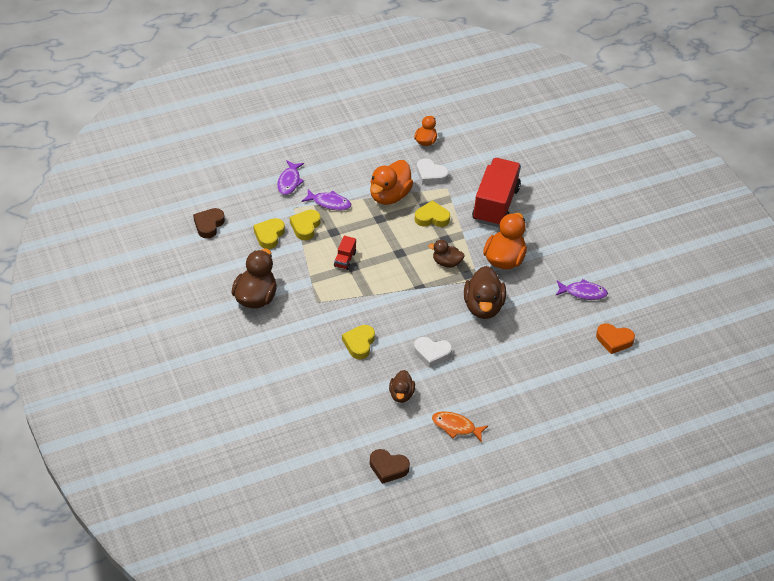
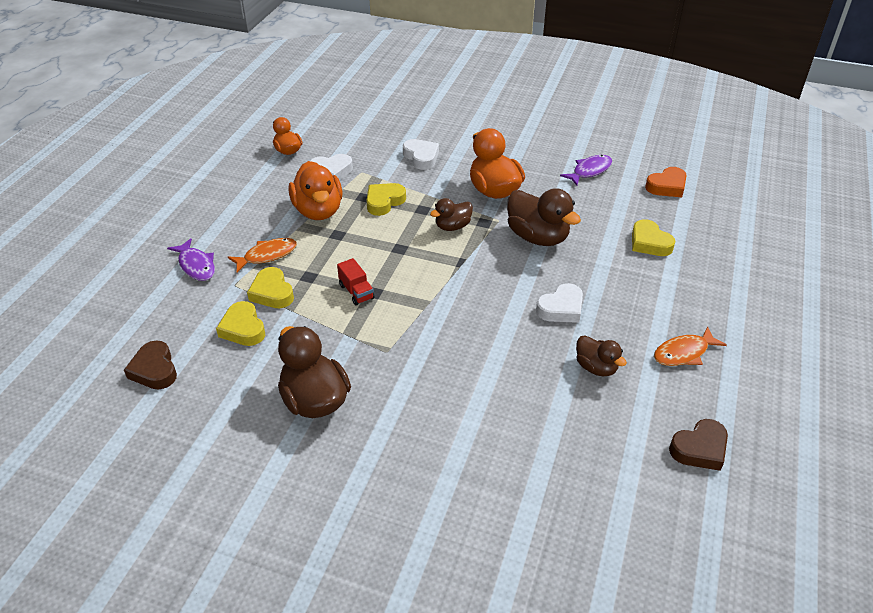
camera: 45 degrees left, 5 degrees down
purple fish [301,189,351,211] -> orange fish [228,238,297,273]
yellow heart [342,325,375,359] -> yellow heart moved to [632,219,675,256]
red truck [472,158,521,227] -> white heart [403,139,439,170]

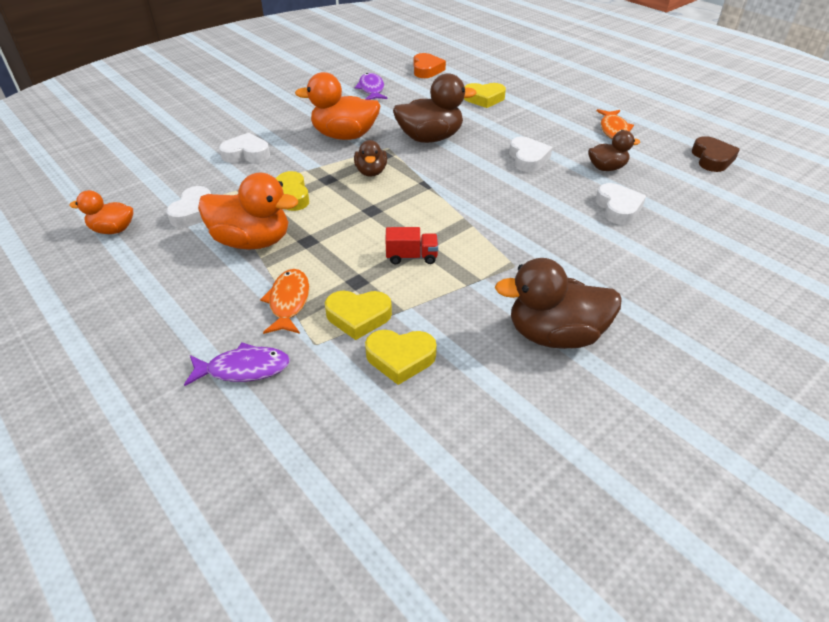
camera: 60 degrees left, 0 degrees up
brown heart [124,340,177,390] -> none
none -> white heart [595,183,646,225]

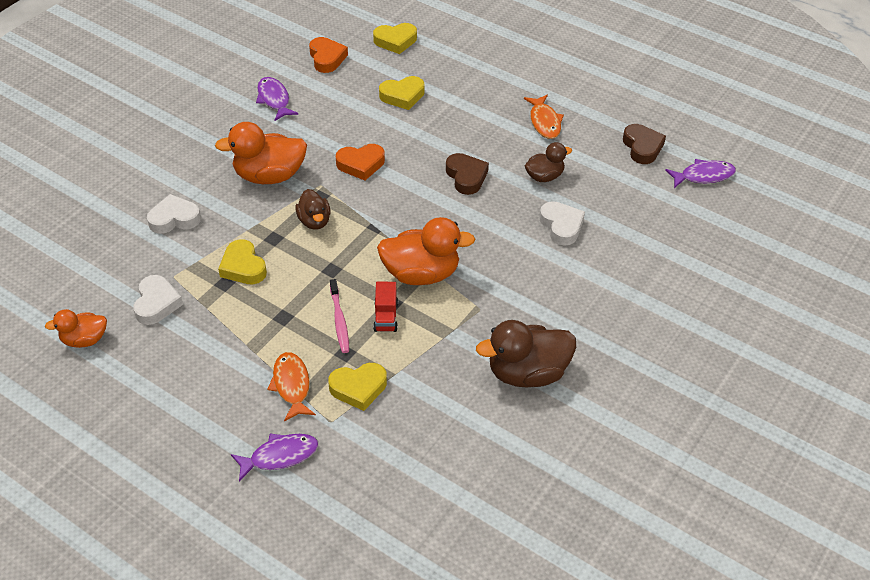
camera: 15 degrees left, 5 degrees up
orange duck [198,173,298,249] -> orange duck moved to [377,217,475,285]
yellow heart [365,330,437,385] -> yellow heart moved to [373,23,417,54]
red truck [385,227,438,264] -> red truck turned 105 degrees clockwise [373,282,398,332]
brown duck [393,73,476,143] -> orange heart [336,144,385,181]
white heart [509,137,552,172] -> brown heart [446,153,489,195]
none -> pink toothbrush [330,279,349,353]
none -> purple fish [665,159,736,188]

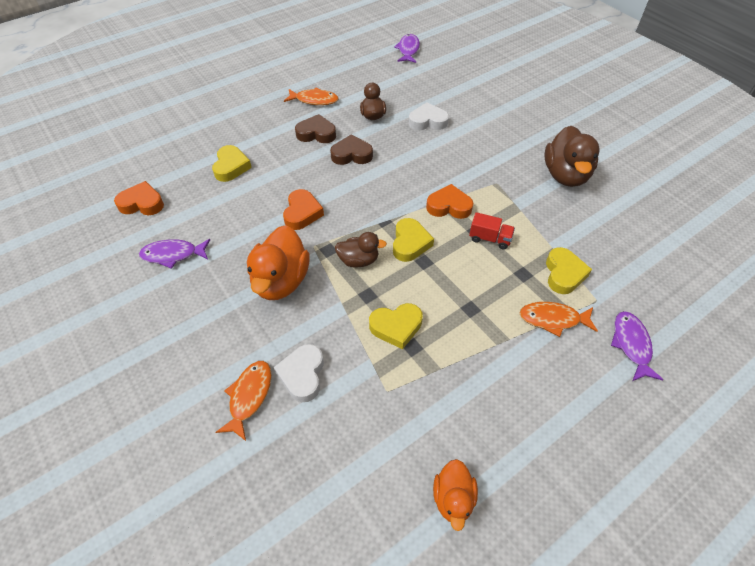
camera: 70 degrees left, 5 degrees up
white heart [133,275,183,325] -> none
pink toothbrush [330,279,349,353] -> none
yellow heart [373,23,417,54] -> yellow heart moved to [393,218,434,262]
orange duck [377,217,475,285] -> orange heart [426,184,474,219]
brown heart [623,124,666,164] -> brown heart moved to [295,114,336,143]
none -> orange fish [216,361,272,441]

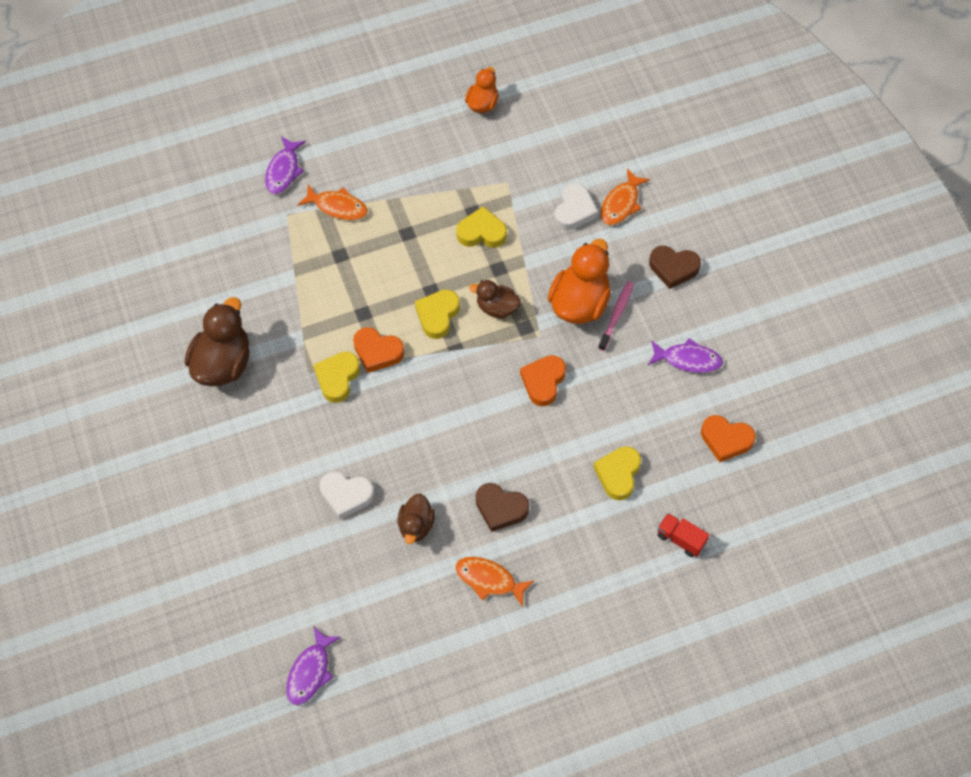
camera: 165 degrees left, 10 degrees up
brown heart [330,134,373,165] -> brown heart moved to [649,246,701,289]
red truck [469,212,515,250] -> red truck moved to [657,513,709,557]
yellow heart [546,247,592,294] -> yellow heart moved to [314,352,360,403]
none -> pink toothbrush [598,281,634,351]

